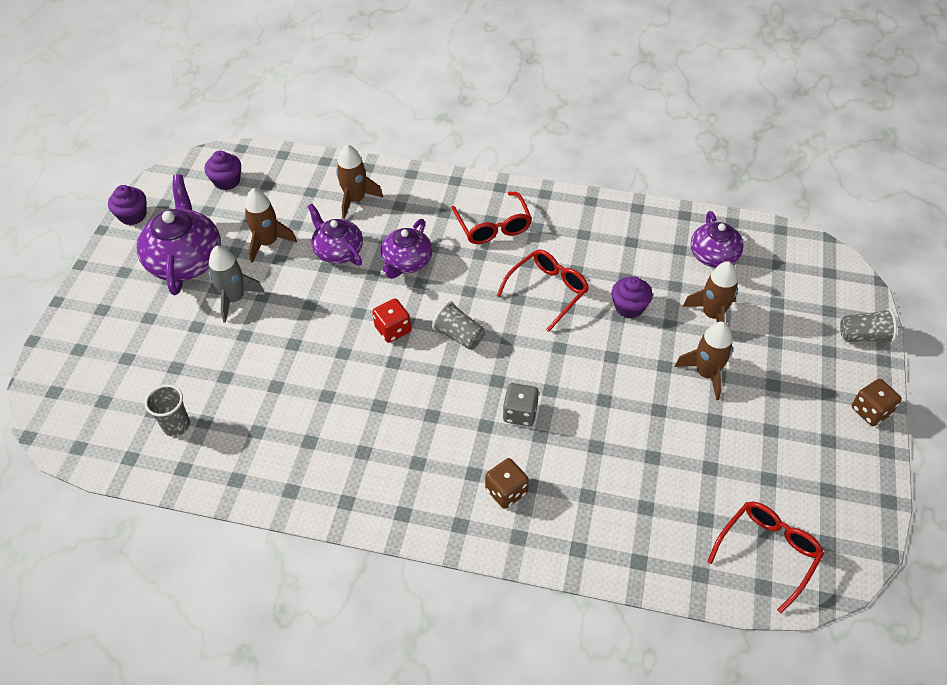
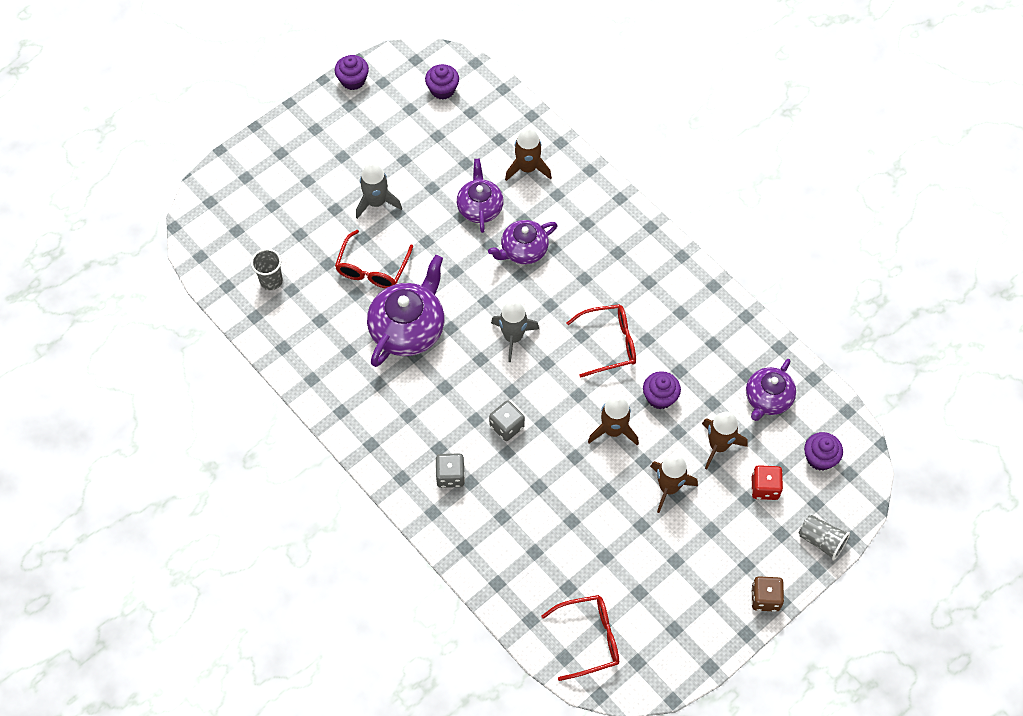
camera: 35 degrees right, 10 degrees up
purple teapot [137,175,221,295] -> purple teapot moved to [367,255,445,367]
brown rocket [244,188,297,263] -> brown rocket moved to [588,396,639,446]
red dice [372,298,411,343] -> red dice moved to [752,465,783,500]
grey cup [432,301,485,350] -> grey rocket [491,300,539,362]
red glasses [452,192,532,244] -> red glasses moved to [335,230,413,288]
brown dice [485,458,529,509] -> grey dice [436,453,465,488]
none -> purple cupcake [804,432,843,471]

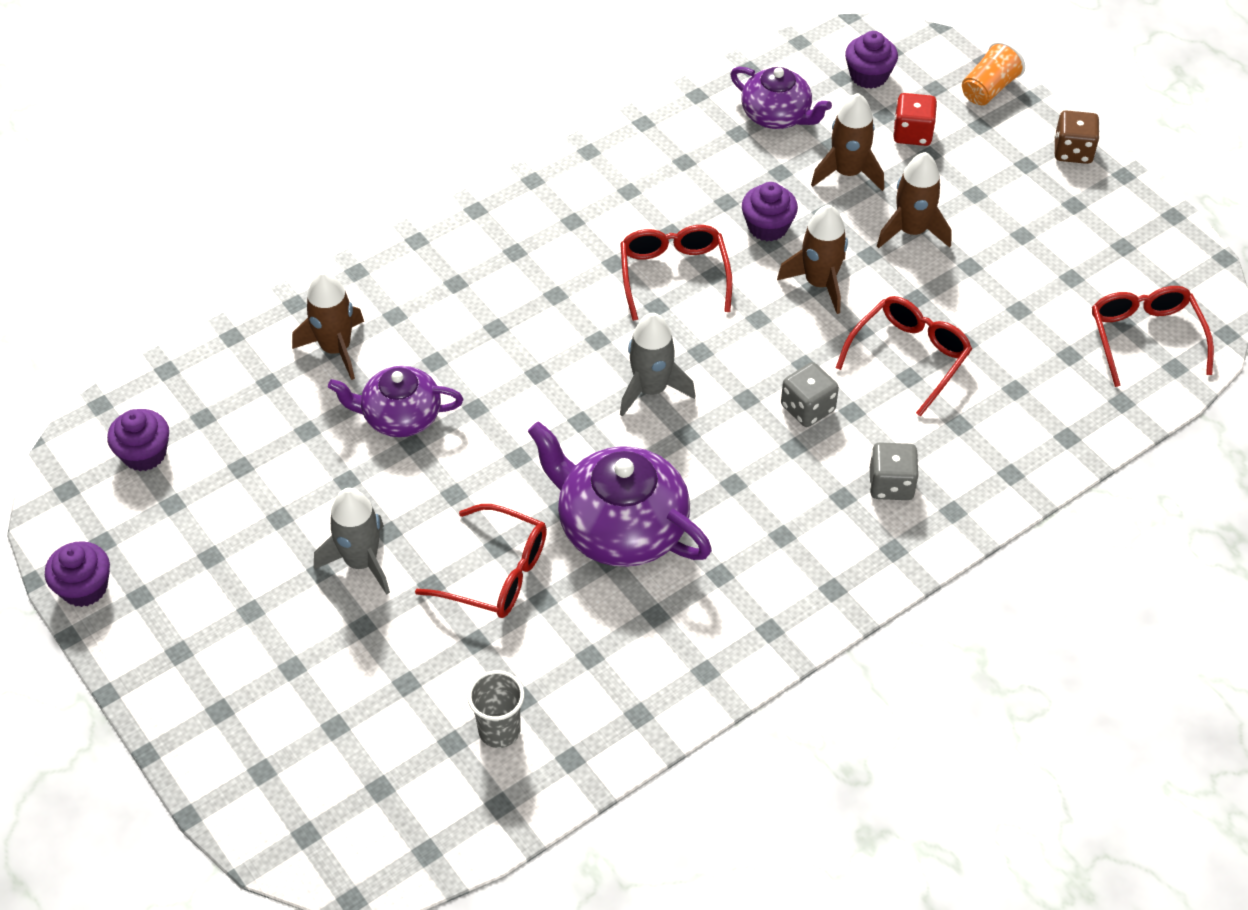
camera: 85 degrees left, 10 degrees down
purple teapot [488,220,557,264] -> none
grey cup [799,515,850,561] -> orange cup [962,41,1025,105]
none -> red glasses [836,296,972,417]

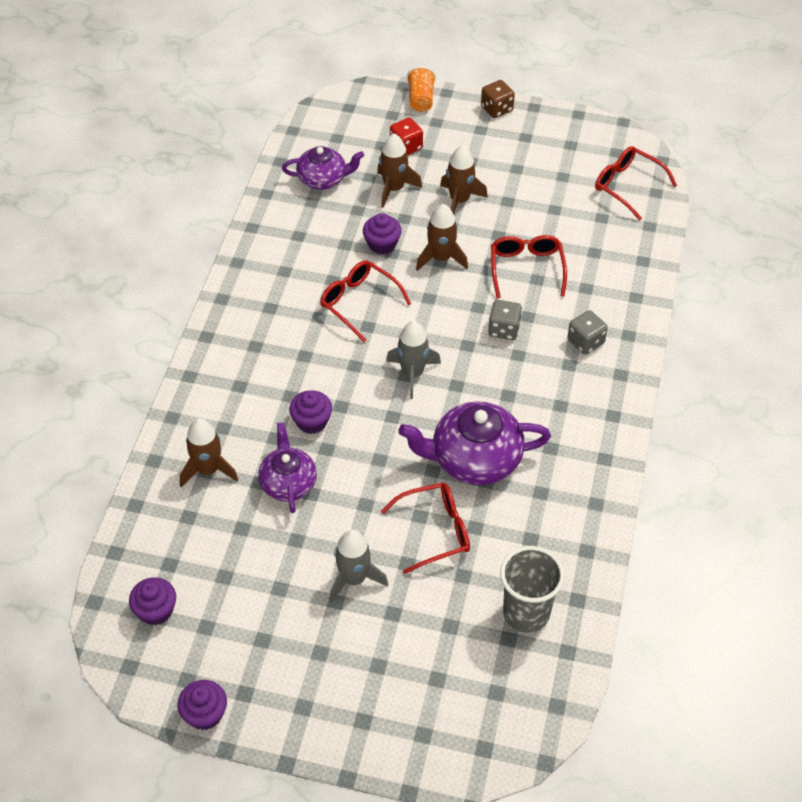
camera: 40 degrees left, 0 degrees up
purple teapot [328,366,463,437] -> purple teapot turned 120 degrees clockwise [258,422,317,513]
grey cup [467,670,524,748] -> grey cup [500,546,565,633], size x1.59
purple cupcake [845,31,898,89] -> purple cupcake moved to [289,390,332,434]

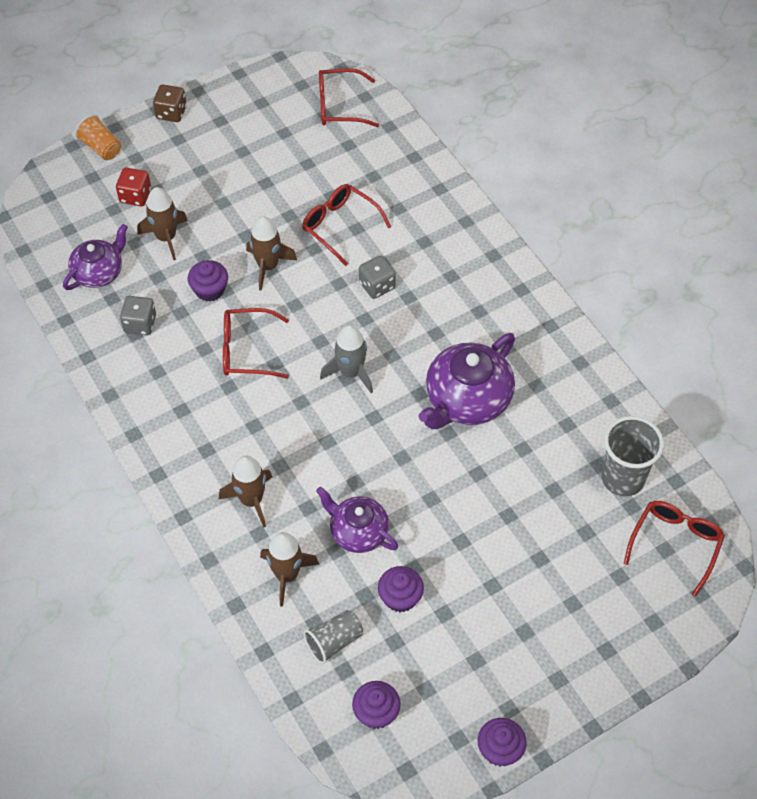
camera: 45 degrees left, 5 degrees up
purple cupcake [289,390,332,434] -> purple cupcake moved to [378,566,424,612]
grey rocket [329,530,388,603] -> none
red glasses [381,483,470,574] -> red glasses moved to [624,501,725,596]
brown rocket [440,145,488,215] -> brown rocket moved to [219,455,272,528]
grey dice [568,310,608,355] -> grey dice moved to [120,296,156,335]
none -> grey cup [303,610,363,664]

